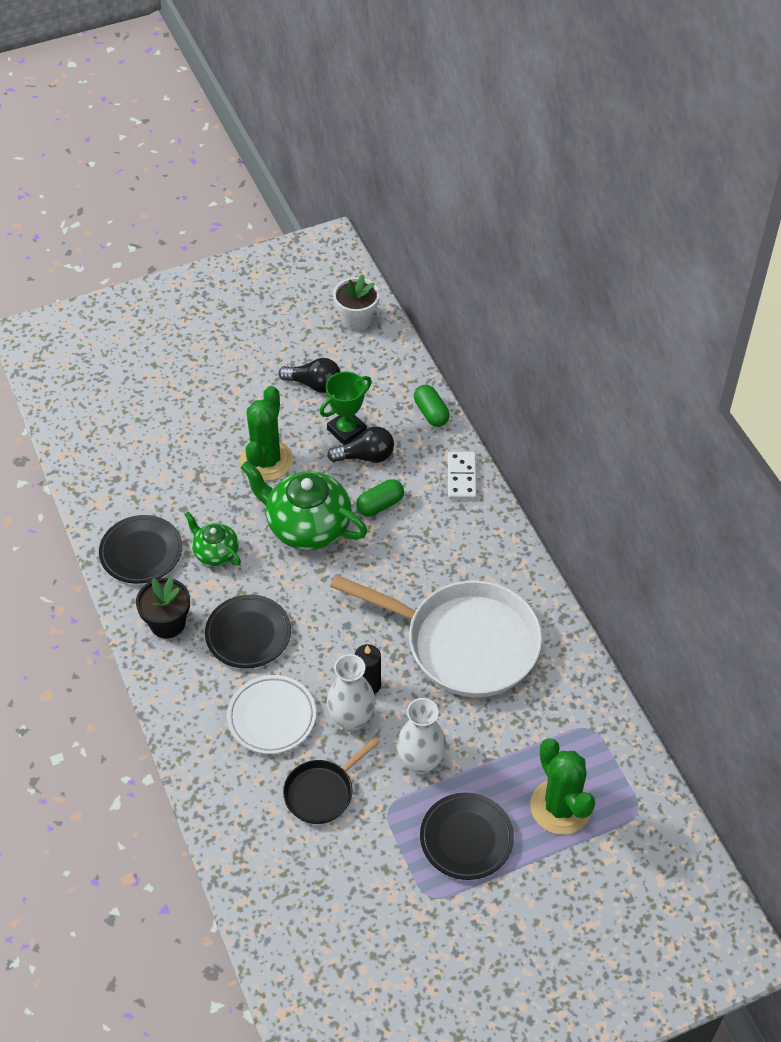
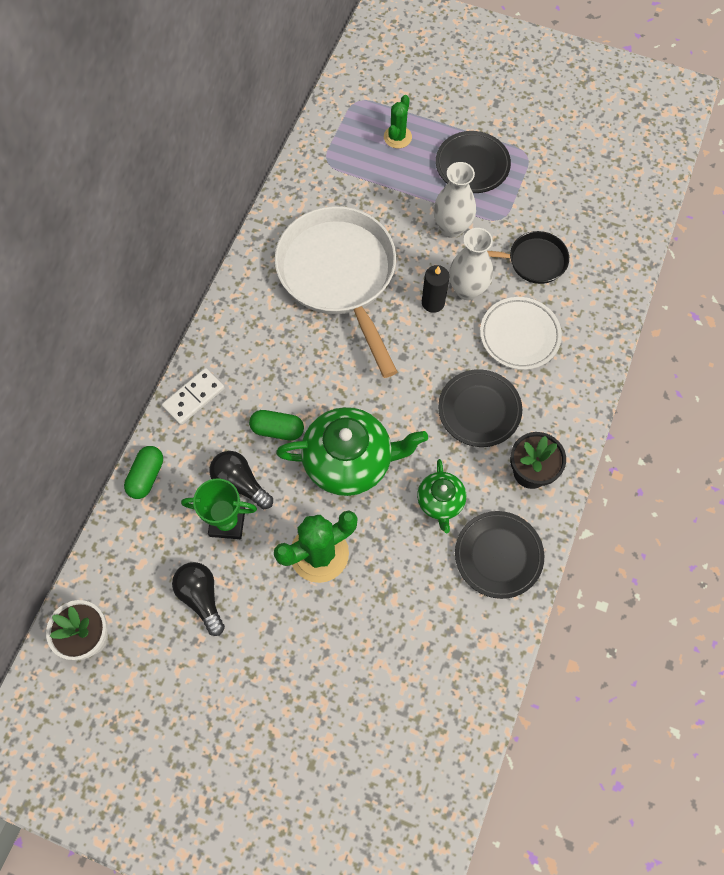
camera: 135 degrees left, 15 degrees up
green teapot [240,461,367,550] -> green teapot turned 75 degrees counterclockwise [276,407,428,496]
green cactus [530,738,595,834] -> green cactus [384,95,412,148], size x0.58

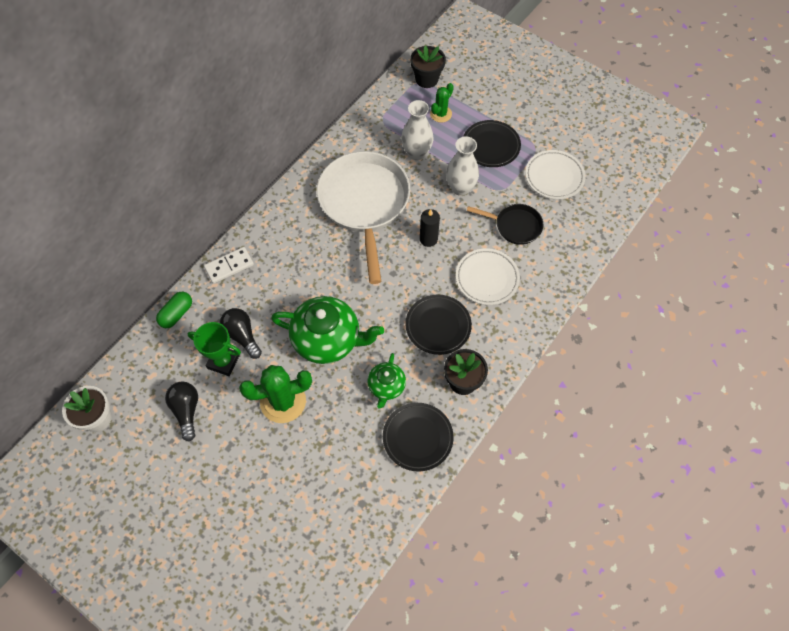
camera: 15 degrees right, 5 degrees down
green capsule [249,410,304,441] -> none
white vase [449,228,493,300] -> white vase moved to [401,100,434,160]
none -> black flower pot [410,46,446,88]
none -> white plate [525,150,586,199]

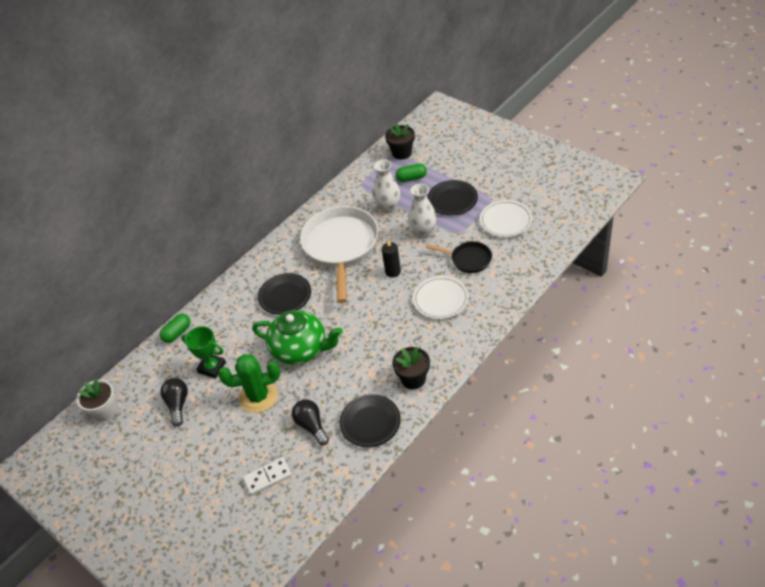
camera: 10 degrees right, 15 degrees down
white domino [204,247,254,284] -> white domino moved to [243,457,292,495]
black light bulb [220,308,262,359] -> black light bulb moved to [292,399,329,445]
green teapot [367,353,406,409] -> none
black plate [405,295,472,355] -> black plate moved to [258,273,311,315]
green cactus [430,83,454,123] -> green capsule [396,164,427,182]

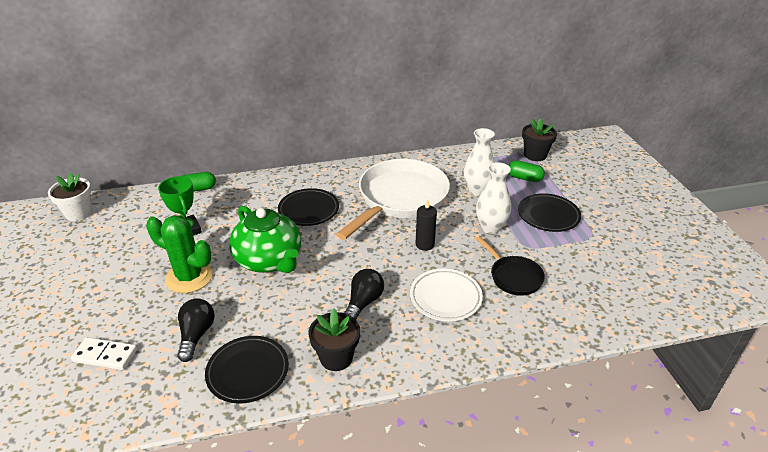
camera: 30 degrees right, 10 degrees down
black light bulb [160,378,188,426] -> black light bulb moved to [344,269,384,319]
white plate [480,200,532,237] -> none

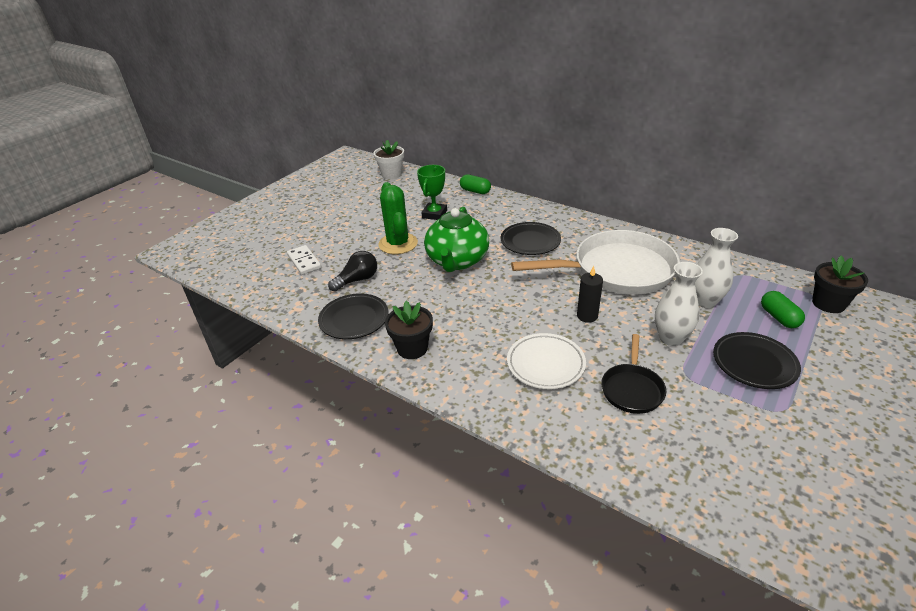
camera: 50 degrees right, 0 degrees up
black light bulb [344,269,384,319] -> none

